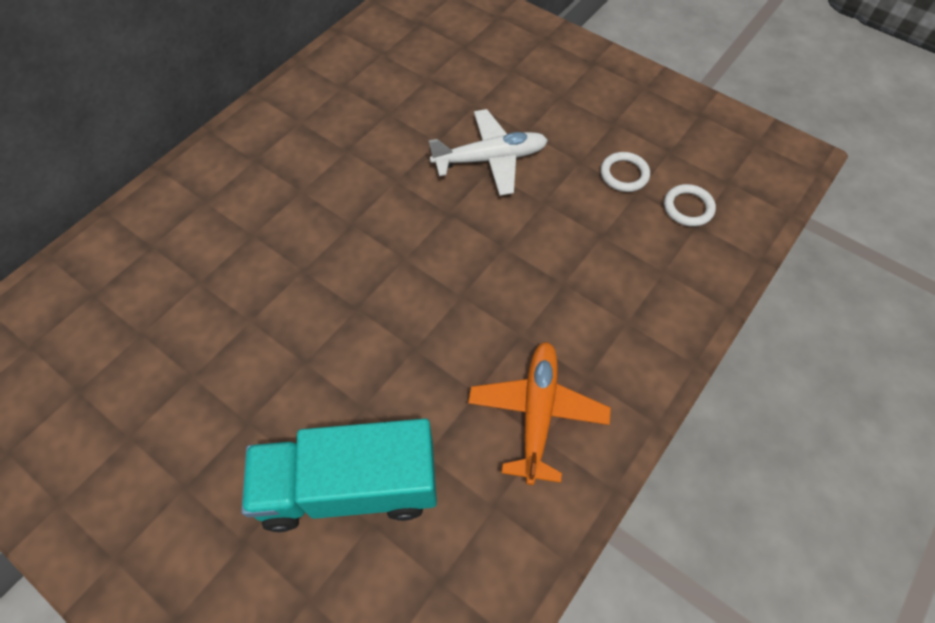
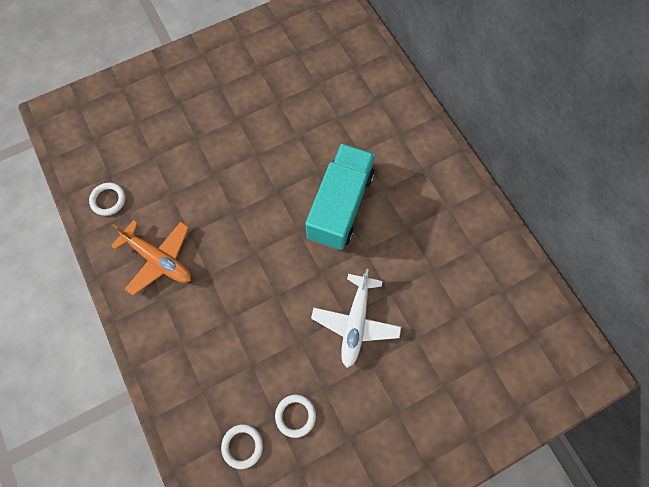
camera: 115 degrees right, 10 degrees up
turquoise truck [241,419,437,532] -> turquoise truck moved to [305,144,375,250]
none -> white ring [89,183,125,216]

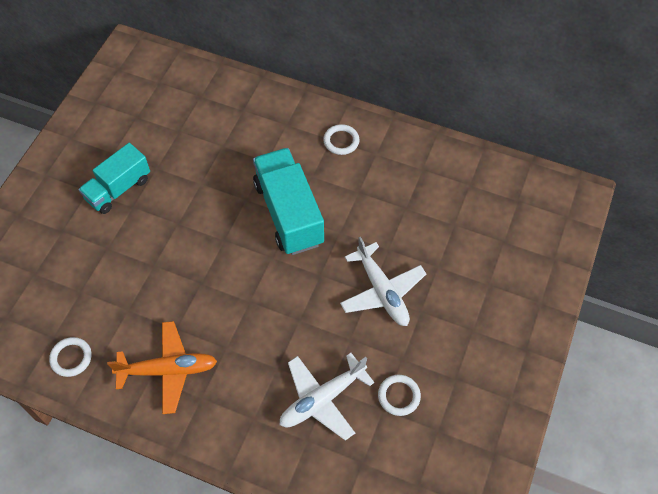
camera: 40 degrees left, 10 degrees down
white ring [221,424,263,469] -> white ring moved to [323,124,360,155]
none -> turquoise truck [78,143,150,214]
none -> white plane [279,353,375,441]

